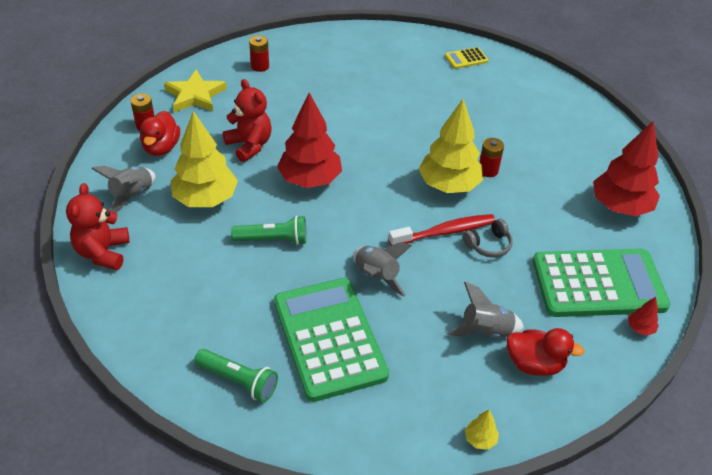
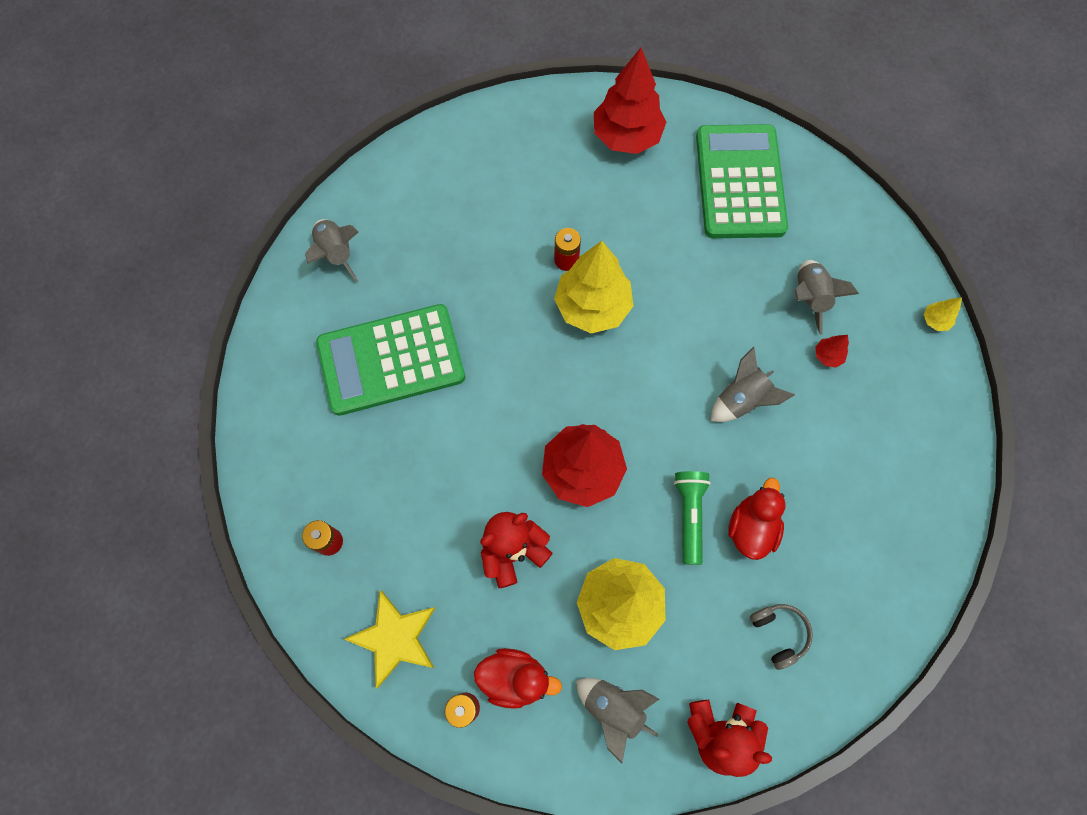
camera: 85 degrees left, 25 degrees up
green flashlight [194,349,278,402] -> none
green calculator [274,278,389,402] -> green calculator moved to [316,304,465,416]
red toothbrush [389,214,496,246] -> none
yellow calculator [445,47,488,69] -> grey rocket [305,219,358,282]
grey headphones [463,219,513,258] -> grey headphones moved to [750,604,813,670]
red duck [506,328,585,376] -> red duck moved to [728,478,786,560]
red tree [628,297,659,336] -> red tree moved to [816,335,849,368]

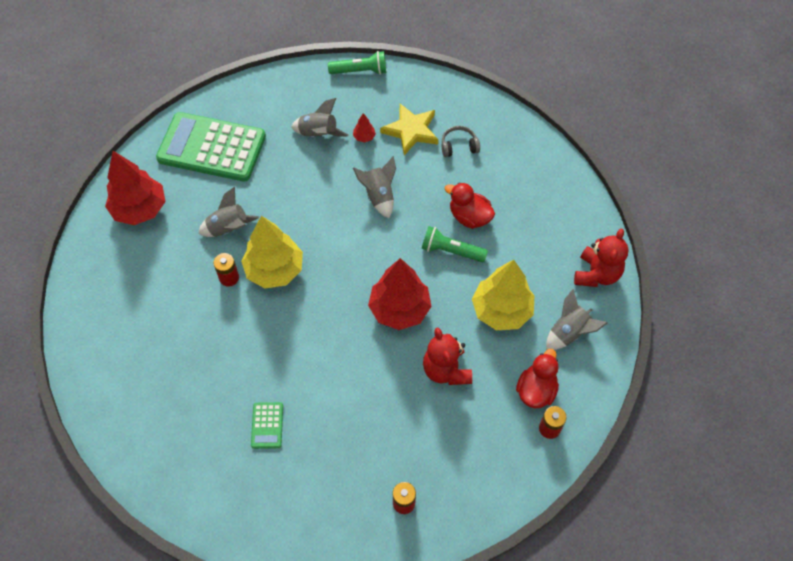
camera: 75 degrees left, 10 degrees down
grey rocket [305,219,358,282] -> grey rocket moved to [198,187,259,237]
green calculator [316,304,465,416] -> green calculator [251,402,283,449], size x0.42
yellow star [344,590,435,688] -> yellow star moved to [380,104,438,155]
grey headphones [750,604,813,670] -> grey headphones moved to [442,126,480,157]
yellow tree [924,298,962,331] -> green flashlight [328,51,386,75]

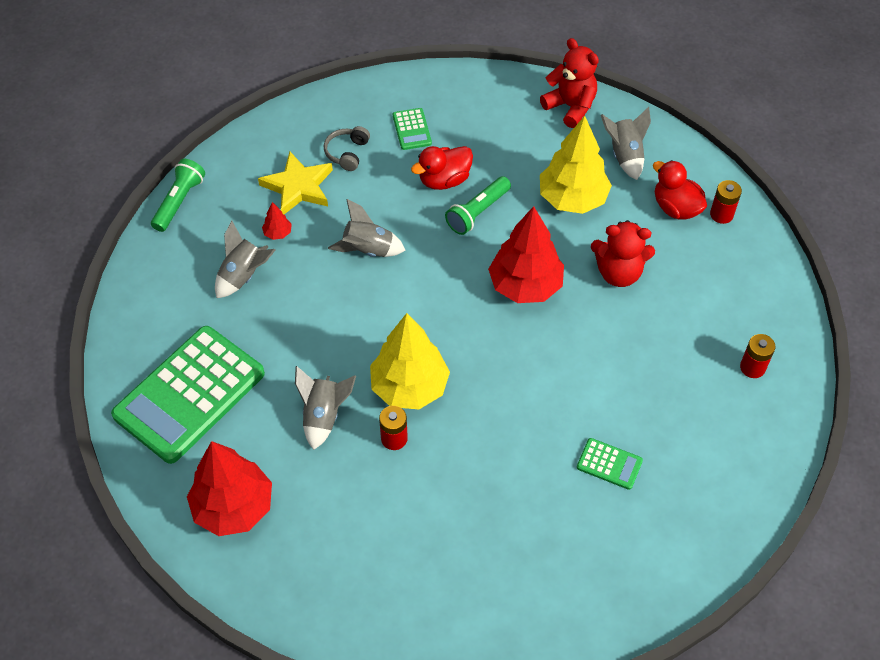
camera: 65 degrees left, 5 degrees down
none -> green calculator [393,108,432,150]

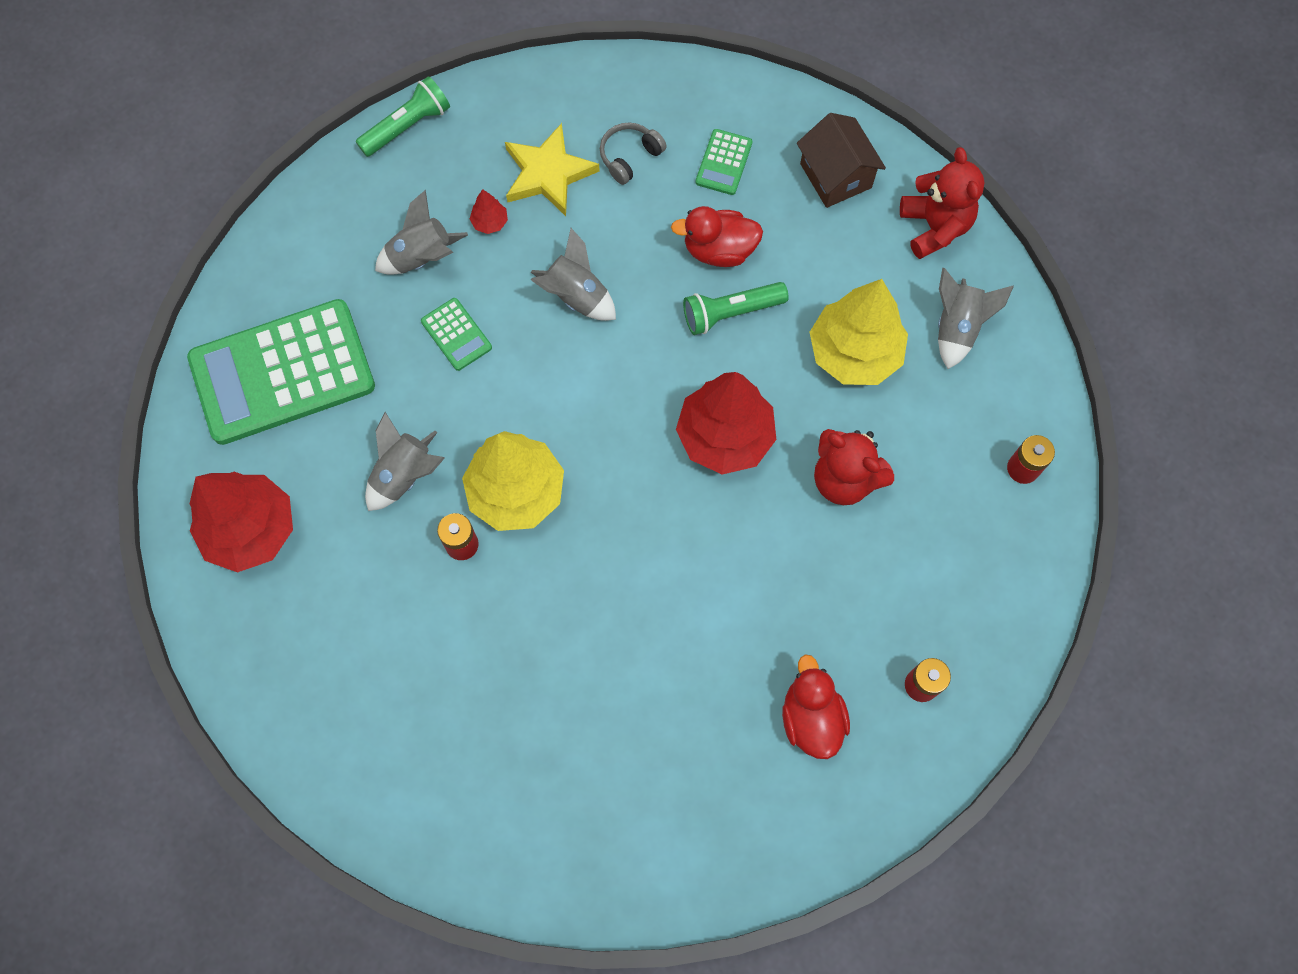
camera: 30 degrees right, 15 degrees up
green calculator [577,438,643,490] -> green calculator moved to [421,298,492,371]
red duck [653,160,707,220] -> red duck moved to [782,654,850,759]
none -> brown house [797,113,886,208]

